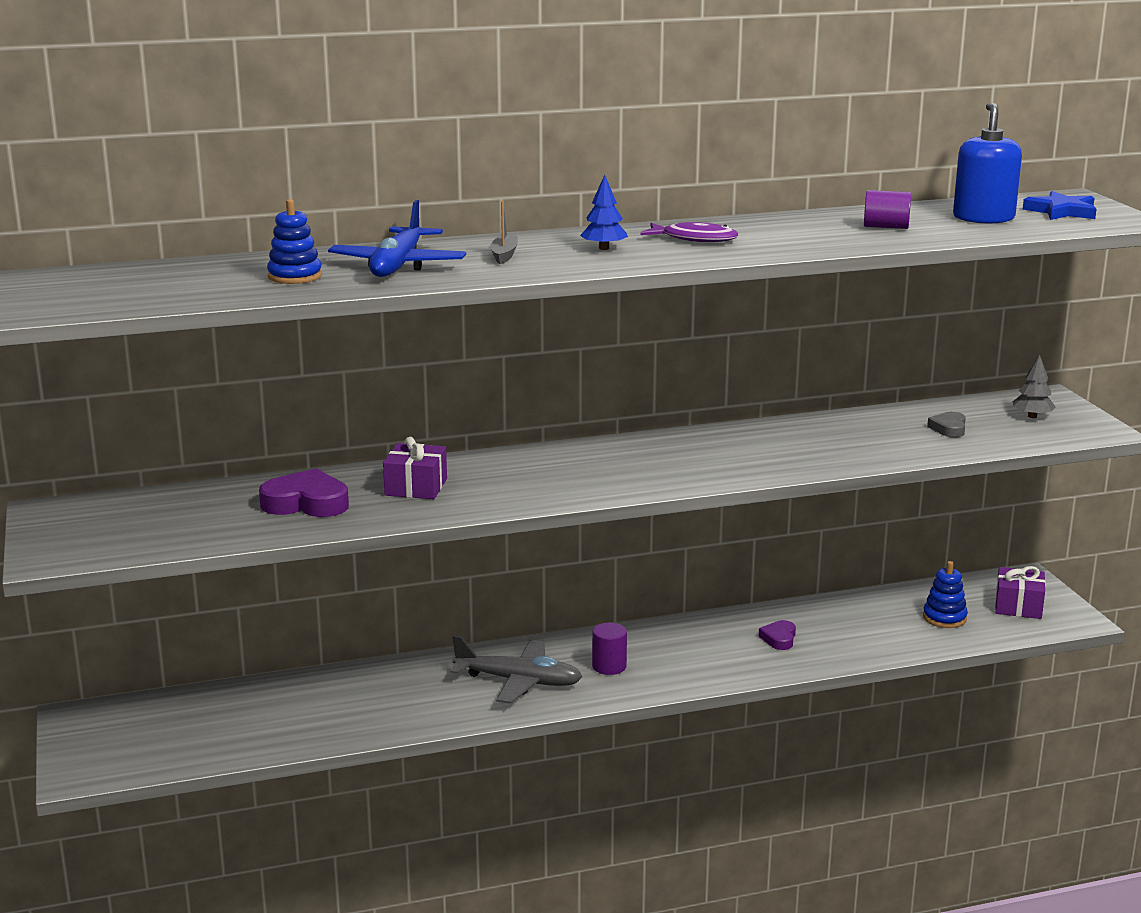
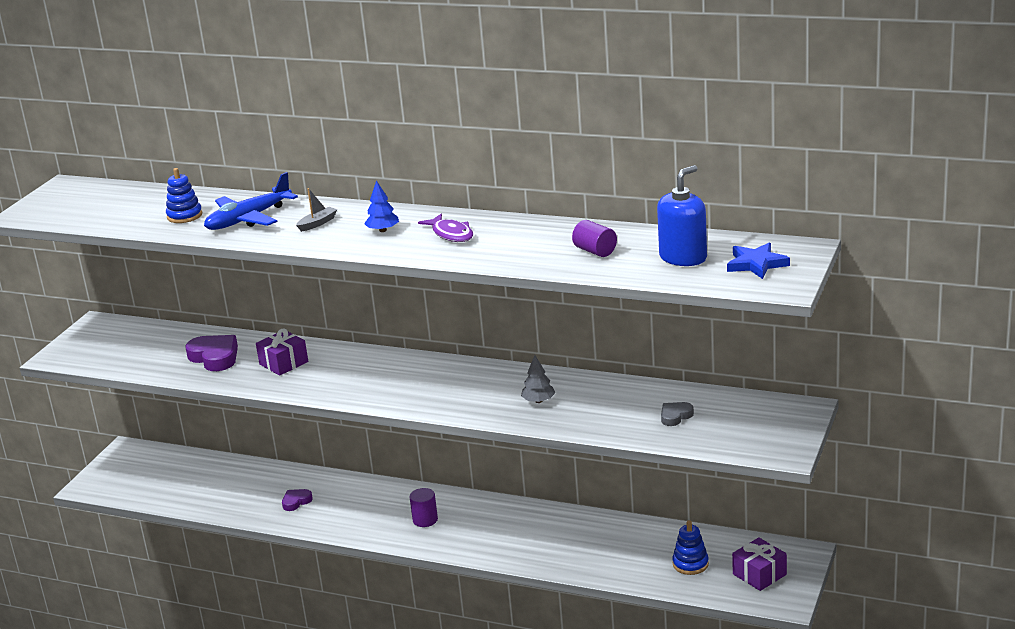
camera: 40 degrees right, 5 degrees up
grey plane [450,635,582,703] -> none
purple heart [759,620,796,650] -> purple heart moved to [282,489,313,511]
grey tree [1013,355,1056,418] -> grey tree moved to [521,355,555,403]

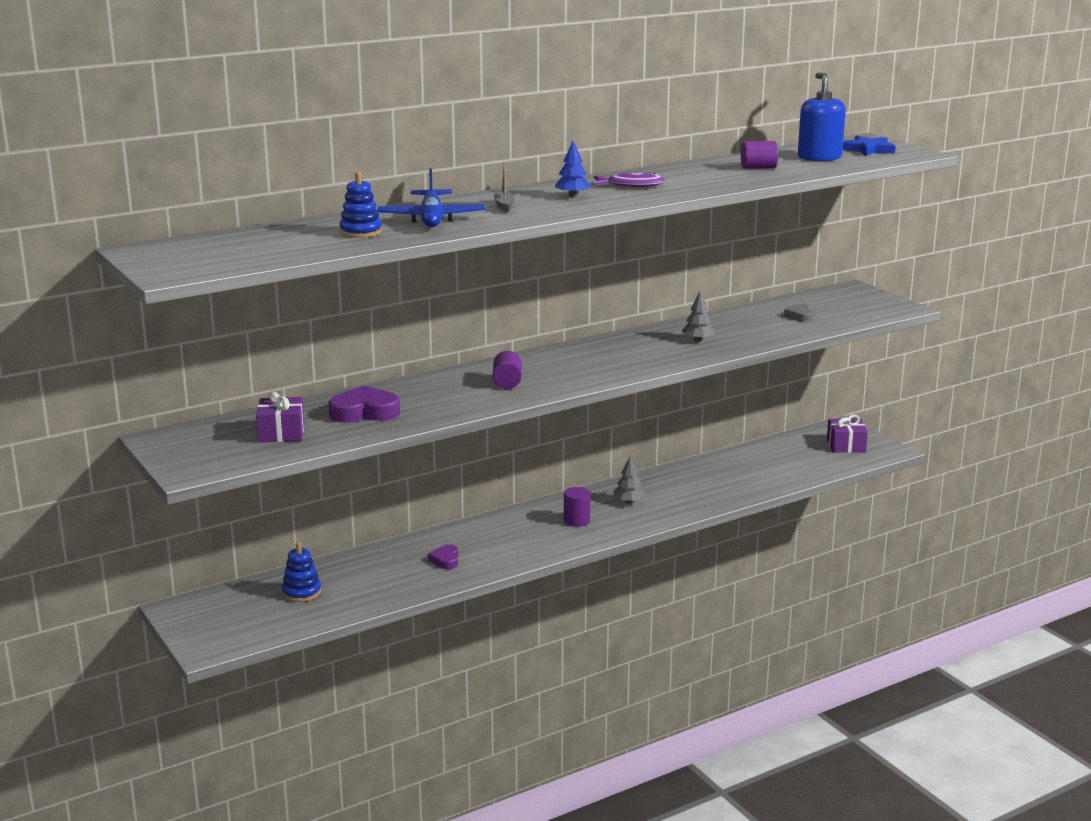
camera: 55 degrees left, 5 degrees down
purple gift [256,328,308,376] -> purple gift moved to [256,391,304,442]
blue stacking toy [672,520,709,575] -> blue stacking toy moved to [282,542,321,602]
none -> purple cylinder [493,351,522,389]
none -> grey tree [614,457,645,504]

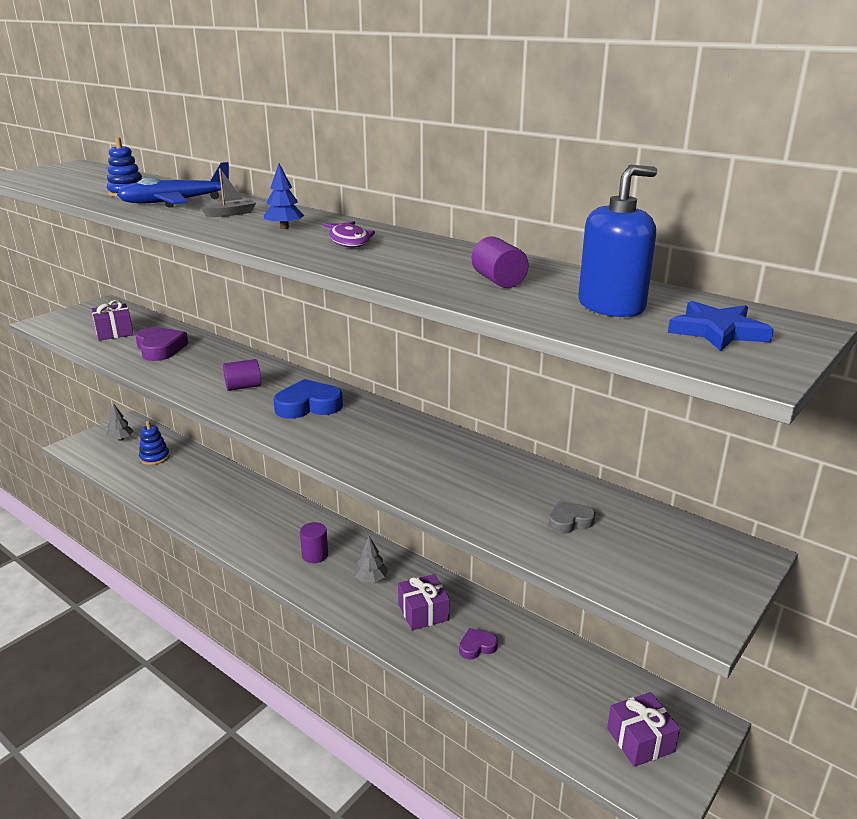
camera: 70 degrees right, 5 degrees up
purple heart [428,544,458,569] -> purple heart moved to [459,628,498,660]
grey tree [682,292,715,342] -> grey tree moved to [106,403,133,441]
none -> blue heart [273,379,343,419]
none -> purple gift [398,574,450,630]

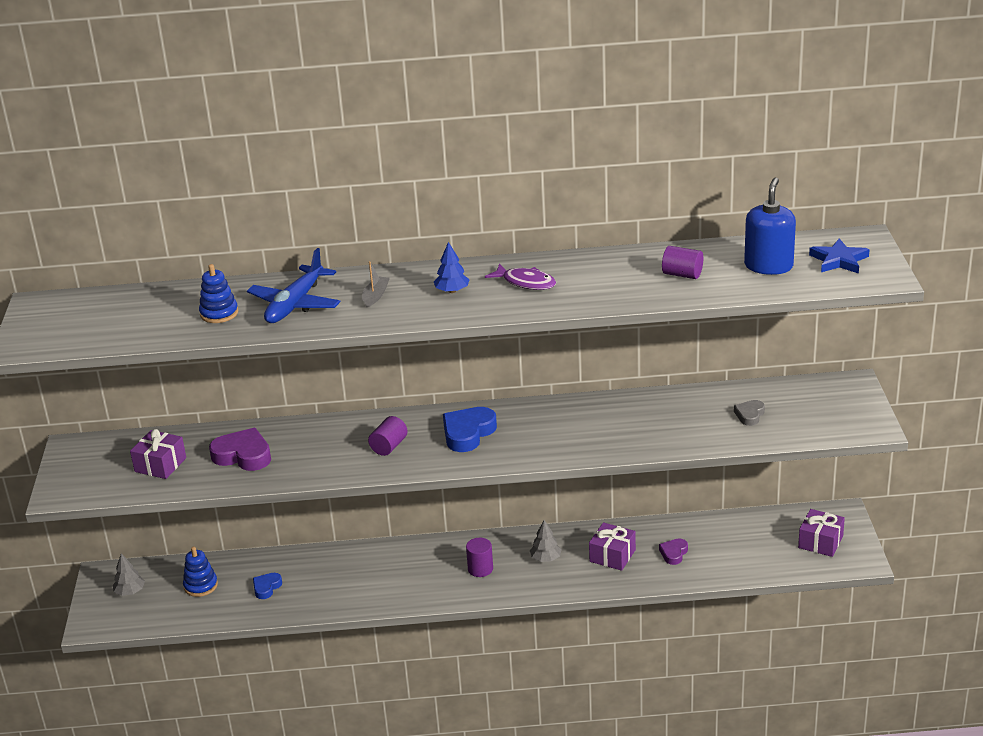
camera: 40 degrees left, 5 degrees up
none -> blue heart [253,573,282,599]

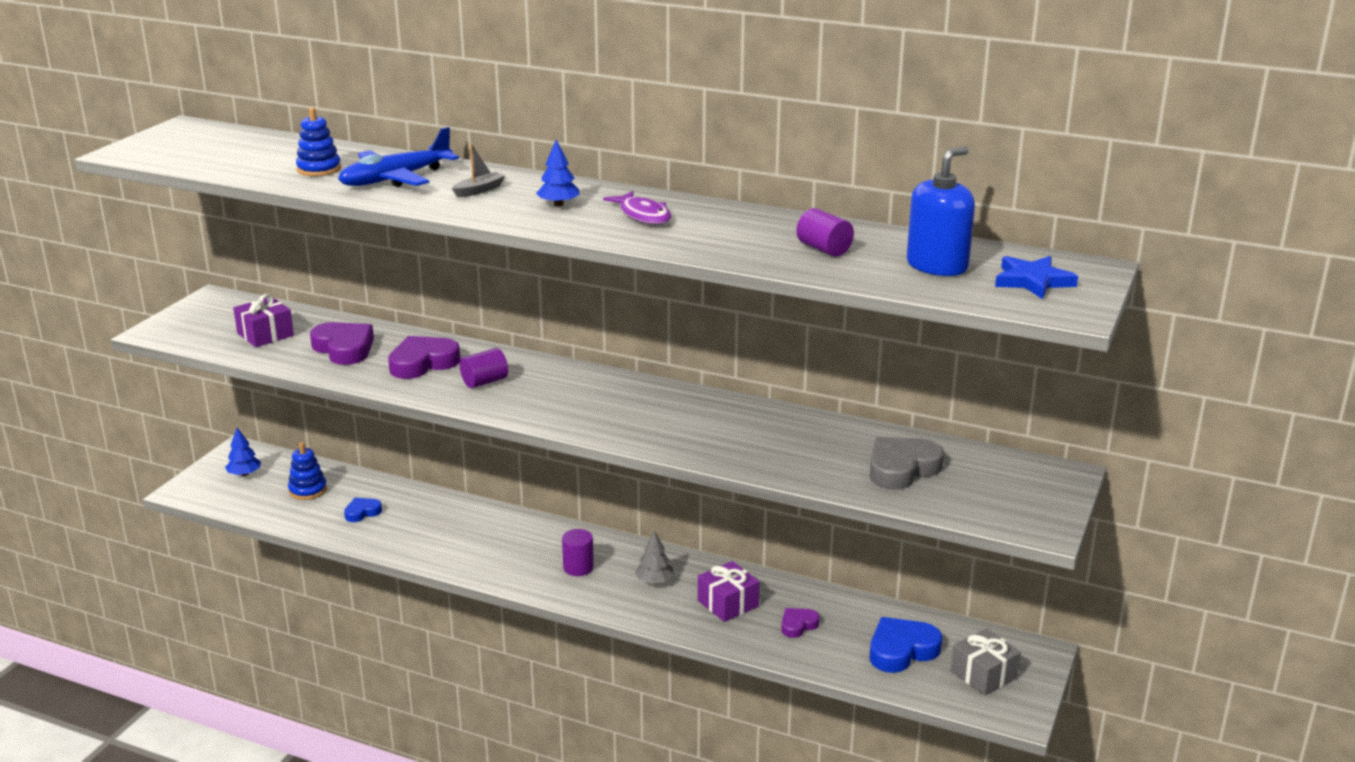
camera: 25 degrees right, 5 degrees down
grey tree [113,553,145,596] -> blue tree [225,428,261,476]
blue heart [443,407,497,452] -> blue heart moved to [870,617,942,673]
grey heart [734,400,765,426] -> grey heart [870,437,944,490], size x1.79
purple gift [798,509,845,557] -> grey gift [951,628,1021,696]
none -> purple heart [388,336,461,379]

